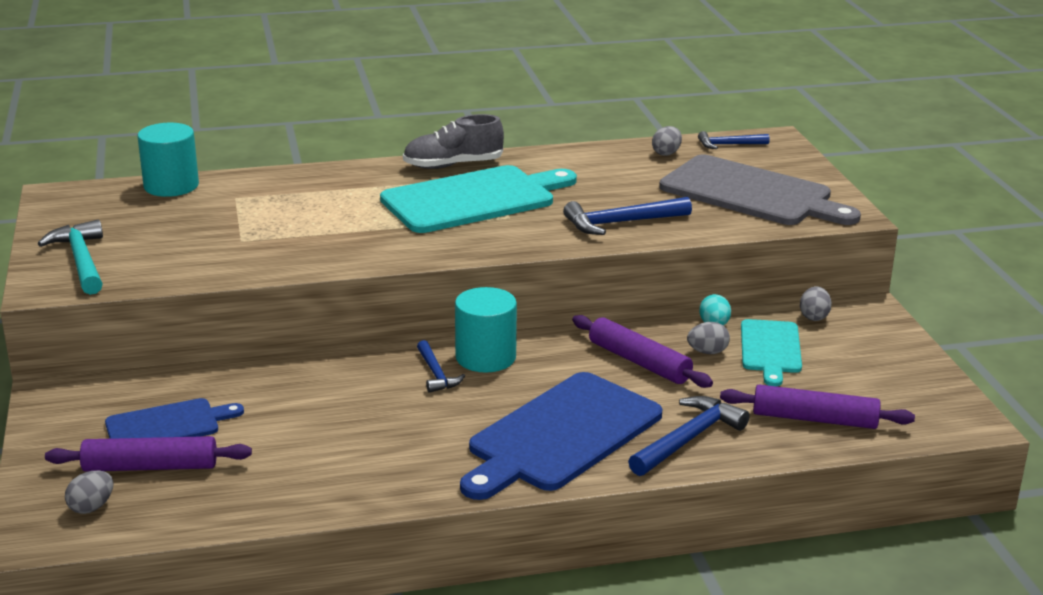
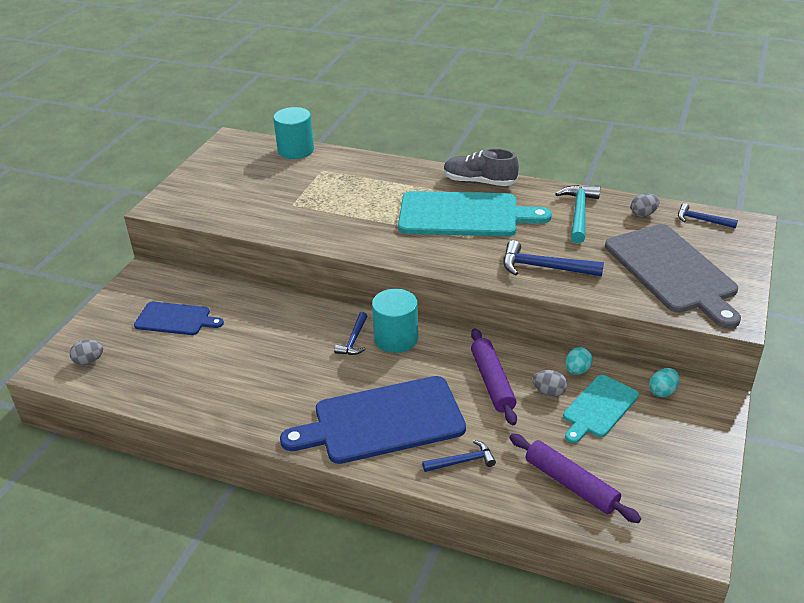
camera: 35 degrees right, 10 degrees up
turquoise hammer [38,219,103,295] -> turquoise hammer moved to [555,185,600,243]
purple rolling pin [45,436,252,472] -> none
blue hammer [628,396,750,476] -> blue hammer [422,440,496,472], size x0.62
grey egg [800,286,832,321] -> turquoise egg [649,368,679,397]

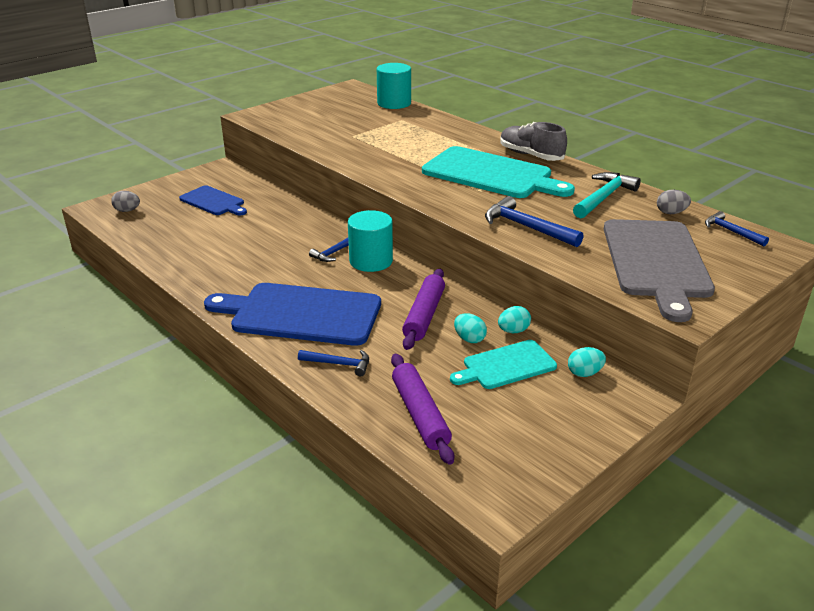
camera: 25 degrees right, 5 degrees down
grey egg [533,370,567,397] -> turquoise egg [454,313,487,343]

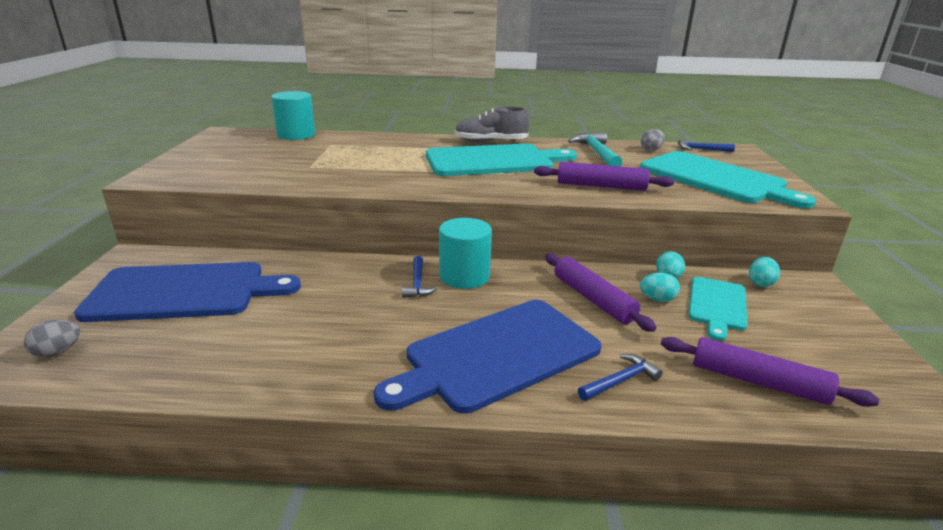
camera: 45 degrees left, 5 degrees down
blue cutting board [179,185,247,216] -> blue cutting board [74,262,301,322], size x1.79
blue hammer [485,196,583,247] -> purple rolling pin [534,162,675,191]
grey cutting board [604,219,715,322] -> turquoise cutting board [640,151,816,209]

